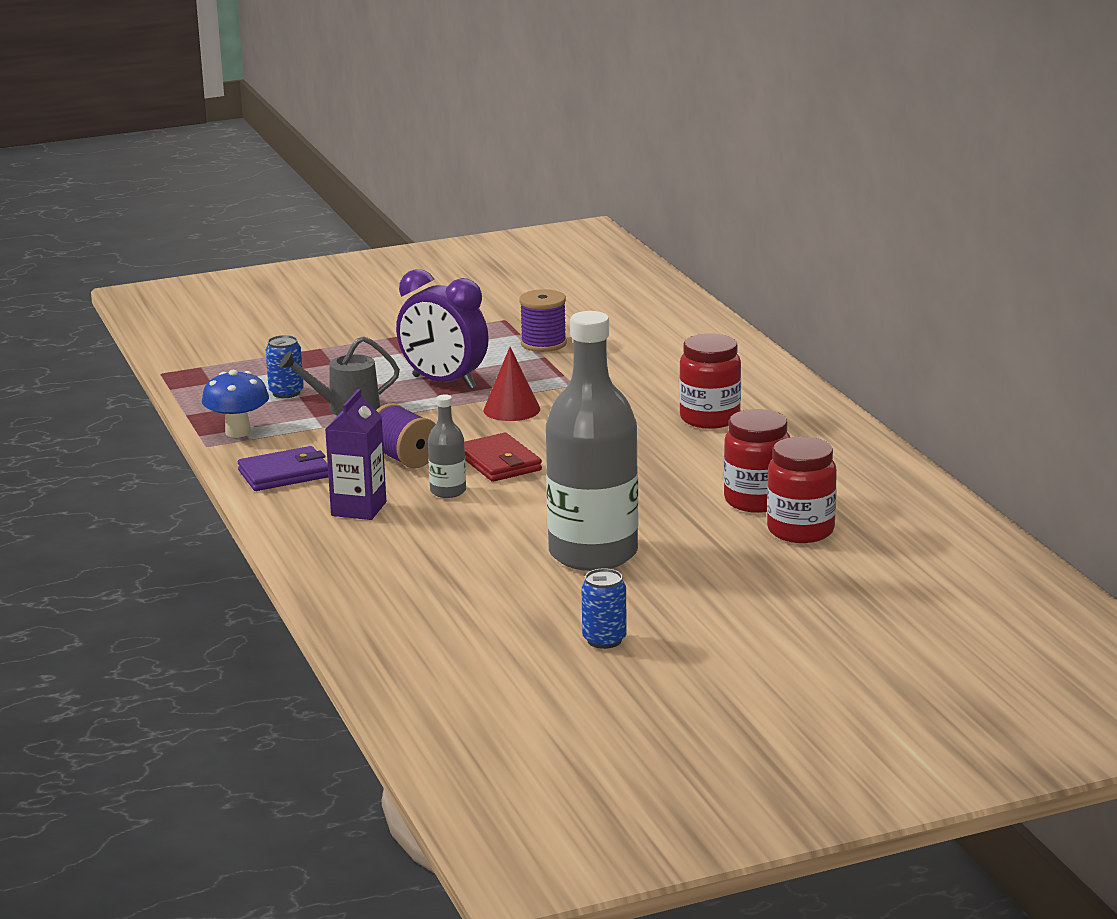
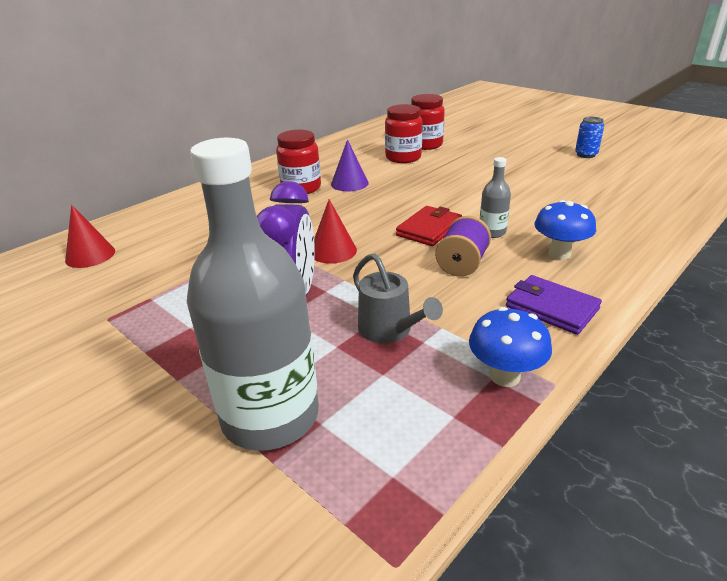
camera: 115 degrees left, 10 degrees up
blue can [266,335,304,398] -> none
purple carton [325,389,386,520] -> blue mushroom [534,200,596,260]
purple spool [520,289,567,352] -> none
grey bottle [546,311,638,571] -> grey bottle moved to [187,138,319,451]
none -> red cone [65,205,115,268]
none -> purple cone [331,139,369,192]

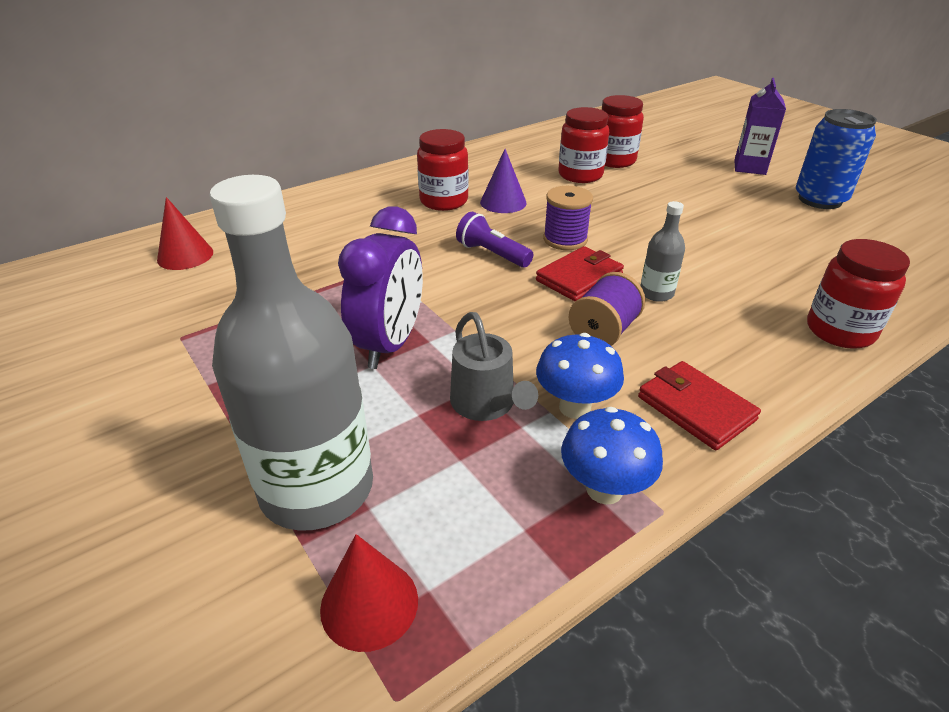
camera: 10 degrees right, 5 degrees up
red cone [314,199,357,264] -> red cone moved to [320,534,418,652]
purple wallet [506,275,602,335] -> red wallet [638,361,761,450]
blue mushroom [534,200,596,260] -> blue mushroom moved to [536,333,624,419]
blue can [575,117,604,158] -> blue can [796,109,877,209], size x1.77
none -> purple flashlight [456,212,534,268]
none -> purple spool [543,186,593,250]
none -> purple carton [734,78,786,175]
none -> red jar [807,239,910,349]

